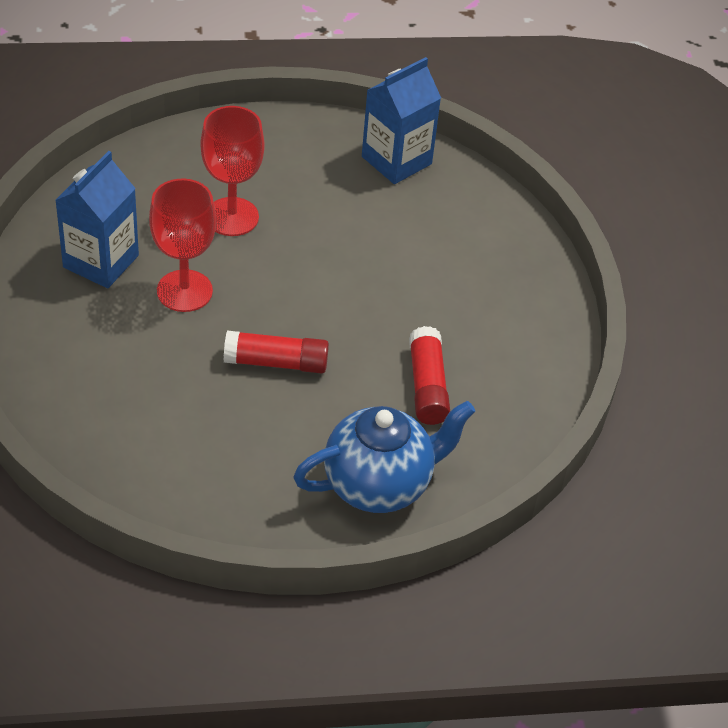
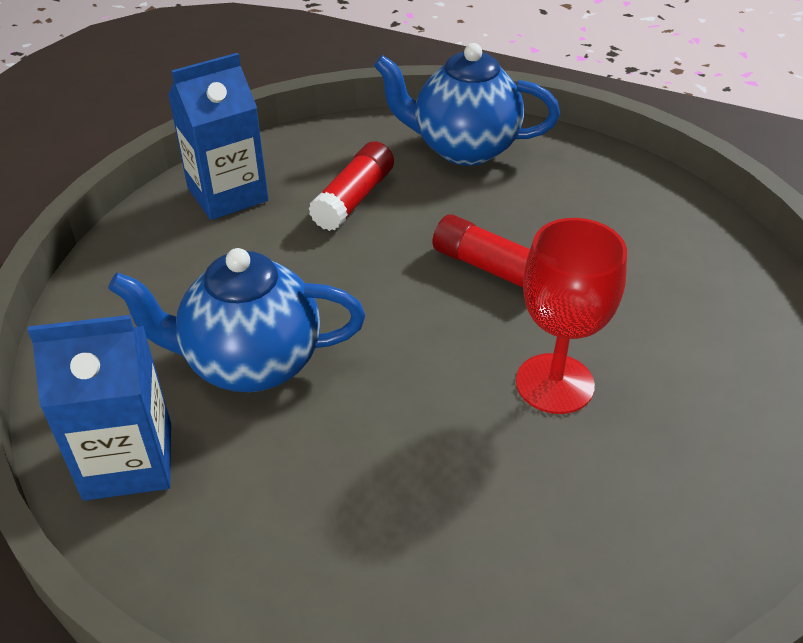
camera: 145 degrees left, 5 degrees down
blue carton [55,151,139,288] -> blue carton moved to [168,53,268,220]
red goblet [200,106,265,236] -> none
none -> blue teapot [108,248,365,392]

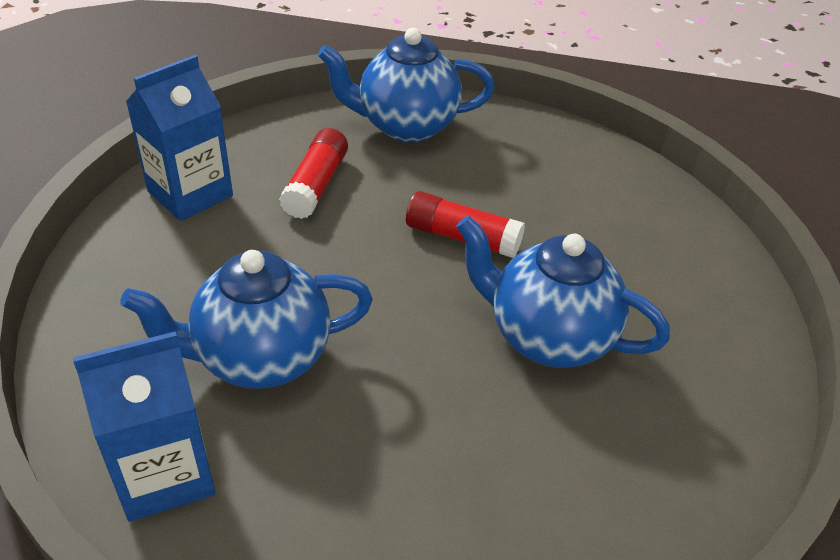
camera: 15 degrees left, 0 degrees up
red goblet [516,218,627,414] -> blue teapot [456,216,670,368]

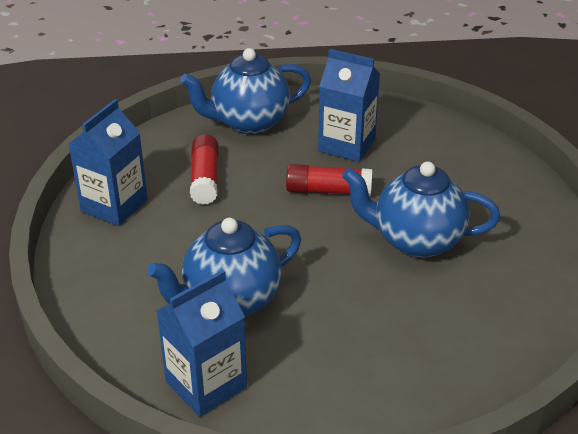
camera: 15 degrees left, 5 degrees down
none -> blue carton [318,49,380,162]

